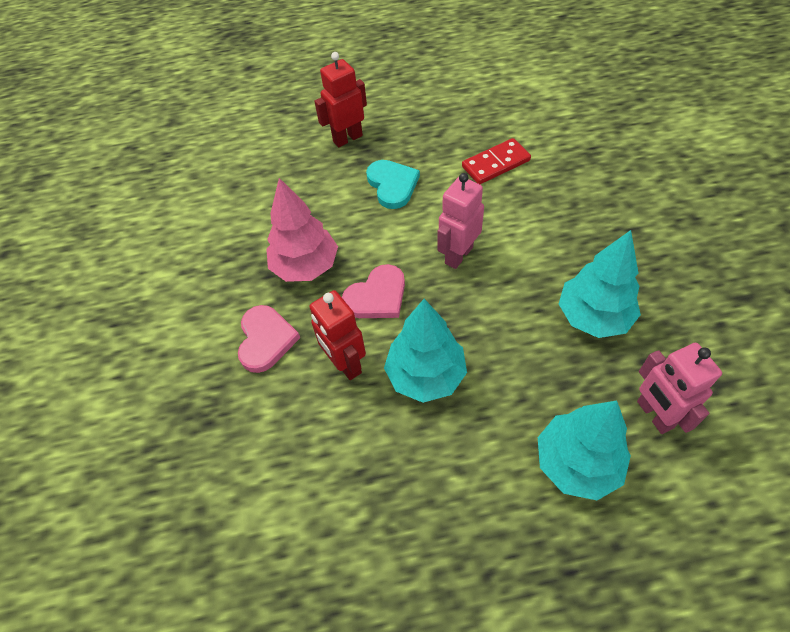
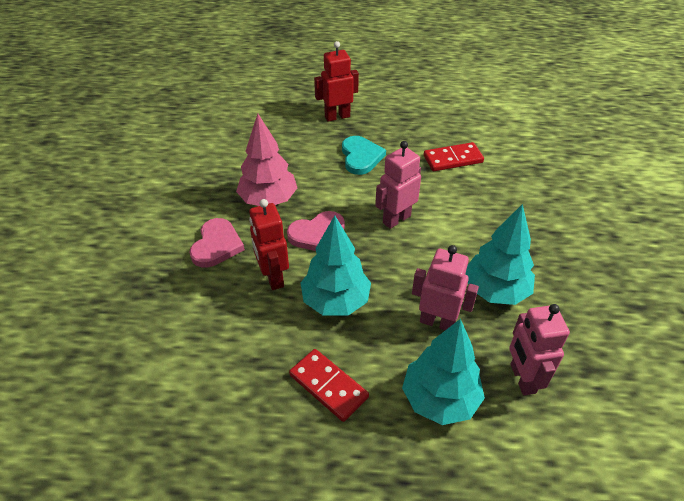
camera: 10 degrees right, 10 degrees down
none -> red domino [289,349,369,422]
none -> pink robot [412,245,479,330]

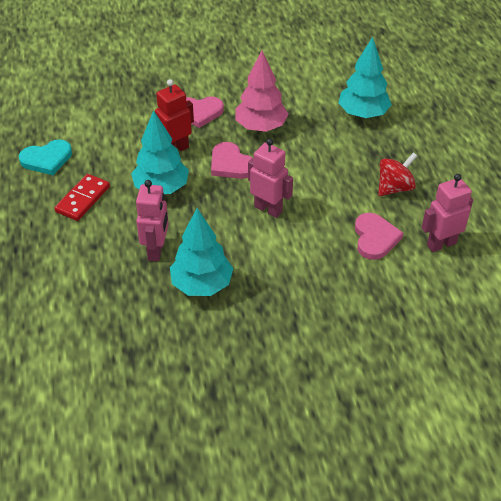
camera: 75 degrees right, 0 degrees up
red robot [314,41,359,122] -> none
turquoise heart [342,136,386,175] -> turquoise heart moved to [19,140,72,175]
turquoise tree [402,319,485,425] -> turquoise tree moved to [338,37,392,118]
red domino [424,142,484,171] -> pink heart [355,213,403,260]
pink robot [509,304,570,395] -> pink robot moved to [422,174,473,252]
none -> red spinning top [378,152,417,196]

